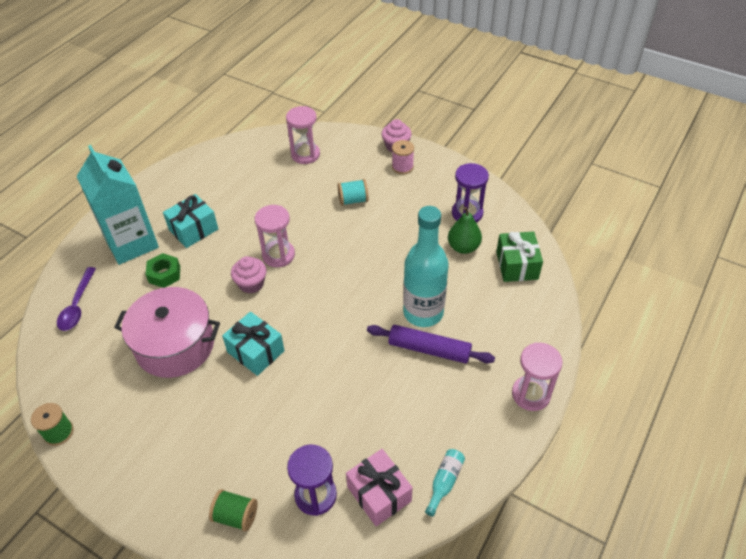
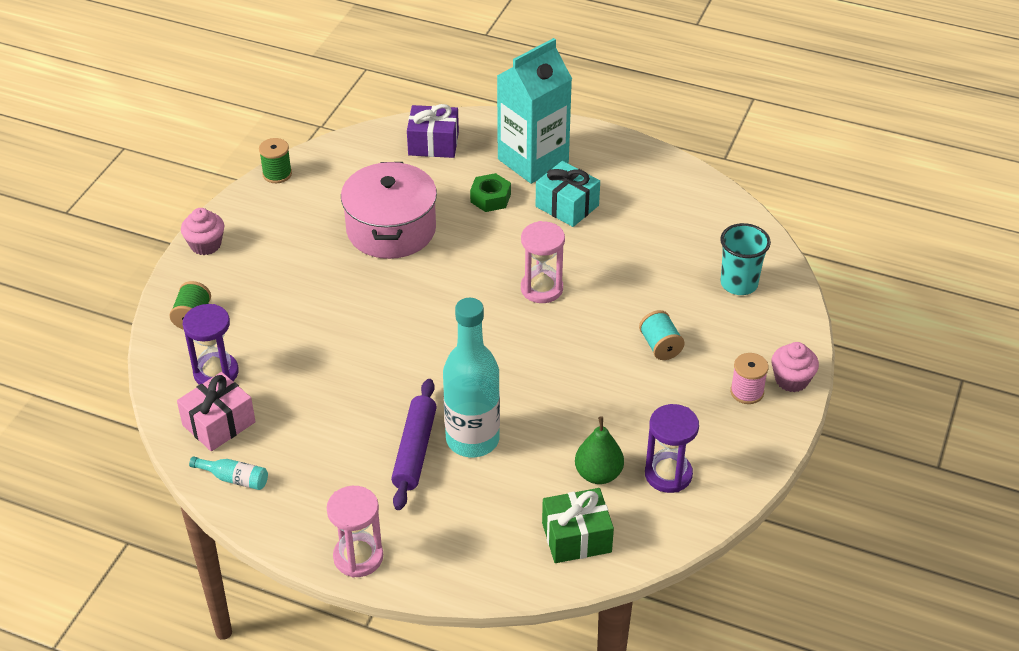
camera: 80 degrees right, 5 degrees down
purple spoon [57,267,96,331] -> purple gift [407,104,459,158]
turquoise gift [222,312,285,376] -> none
pink cupcake [231,256,266,294] -> pink cupcake moved to [181,208,224,255]
pink hourglass [286,106,320,164] -> turquoise cup [720,223,771,295]

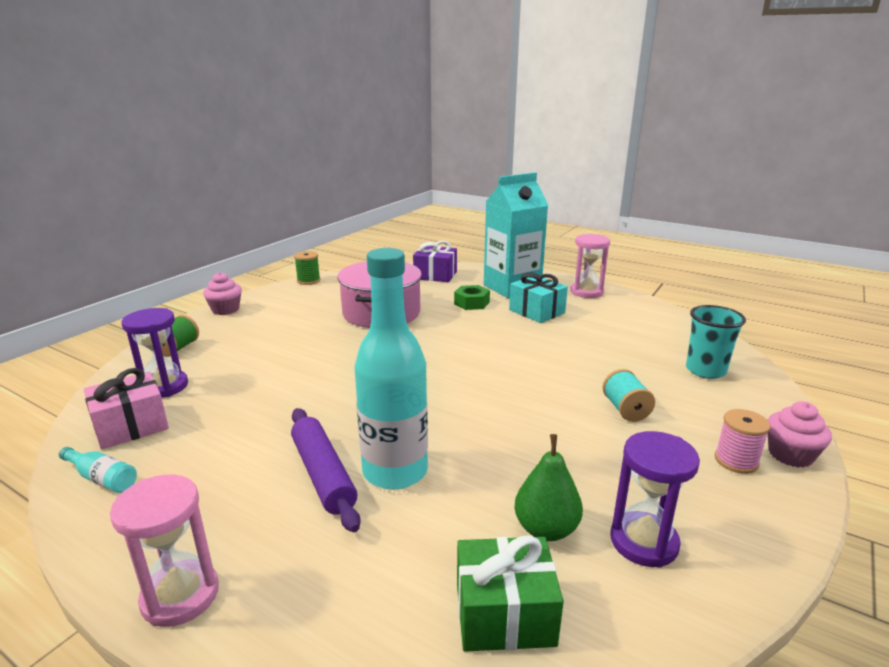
camera: 10 degrees right, 20 degrees down
purple rolling pin [391,379,437,510] -> purple rolling pin turned 45 degrees counterclockwise [291,408,361,532]
pink hourglass [521,221,565,303] -> pink hourglass moved to [570,234,610,298]

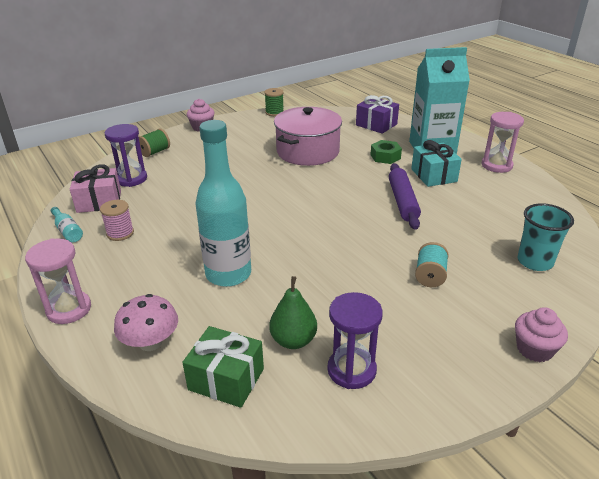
camera: 25 degrees right, 10 degrees up
purple rolling pin [291,408,361,532] -> purple rolling pin moved to [389,163,421,230]
pink spool [715,409,771,474] -> pink spool moved to [100,200,134,241]
none -> pink mushroom [114,294,178,351]

